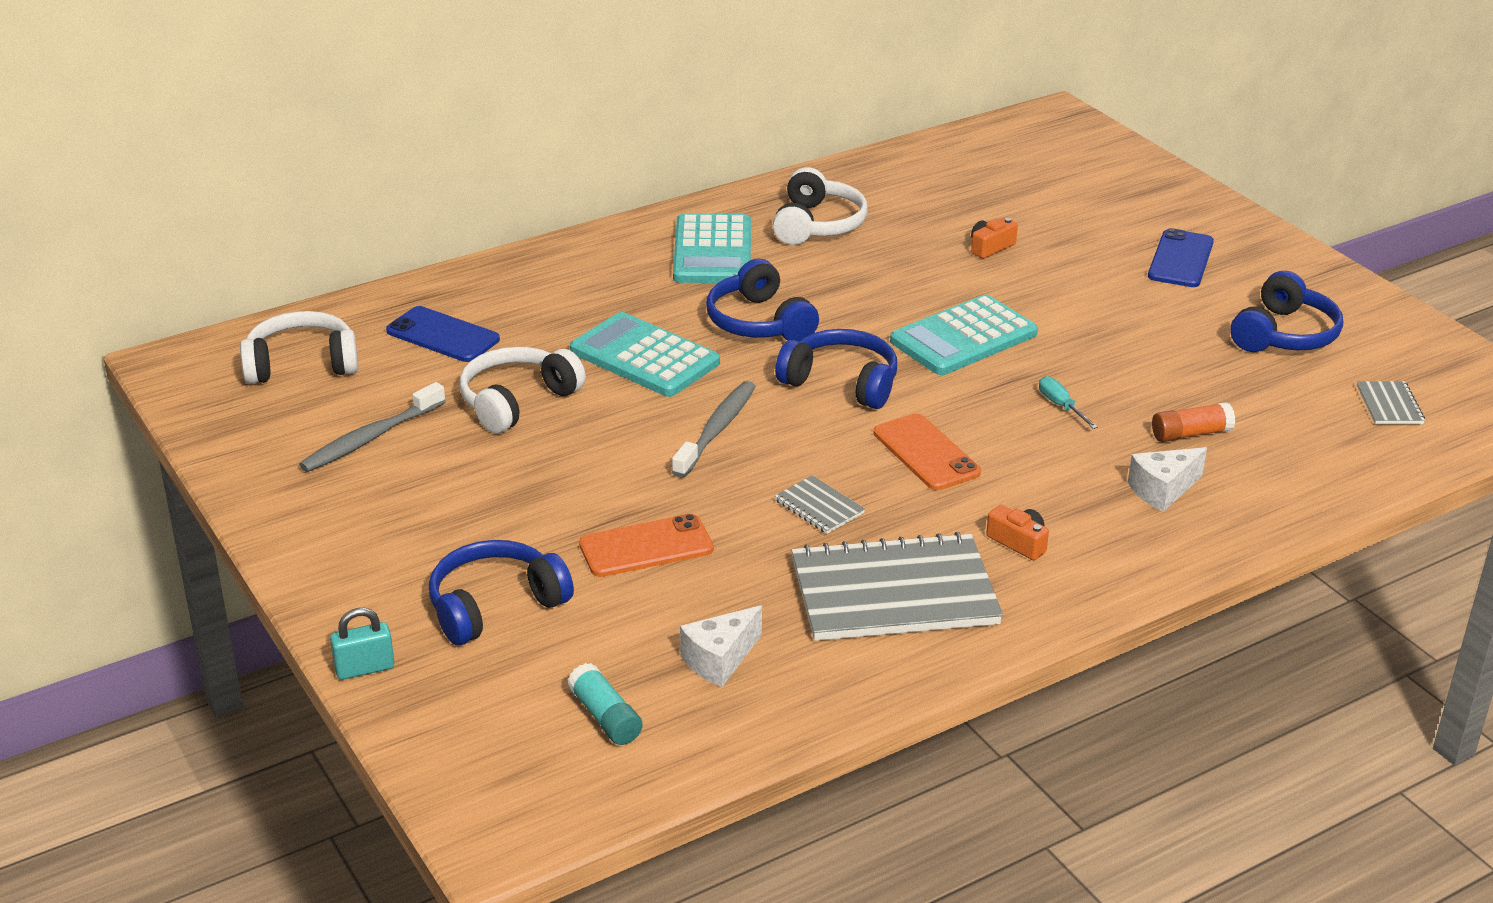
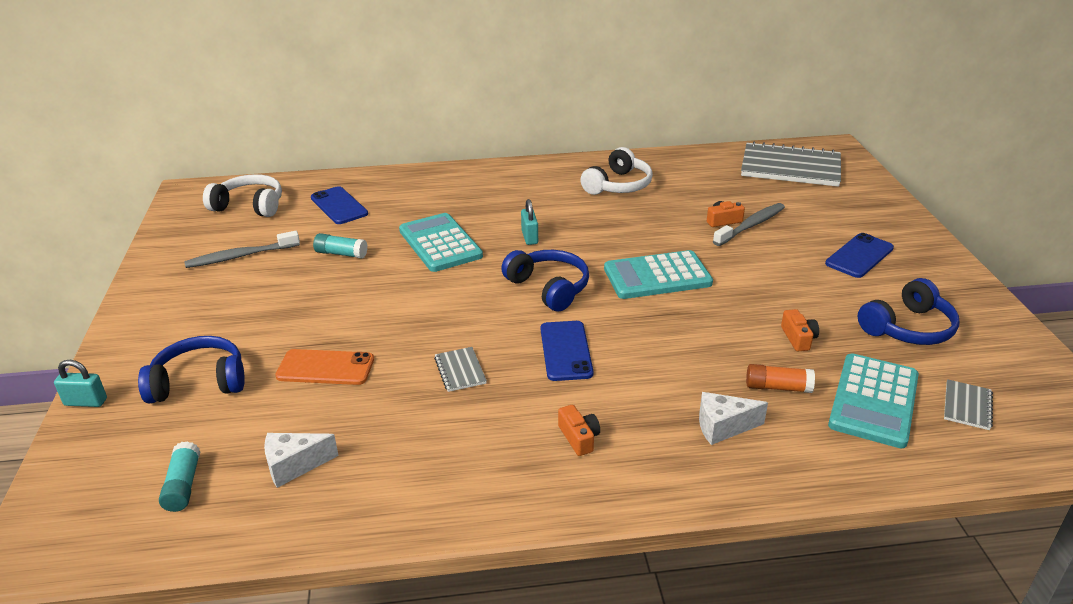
camera: 25 degrees right, 0 degrees up
white headphones [459,347,586,433] -> turquoise glue stick [313,233,368,259]
grey toothbrush [672,381,756,478] -> grey toothbrush moved to [713,203,785,246]
turquoise calculator [673,213,751,283] -> turquoise calculator moved to [828,353,919,448]
blue headphones [706,259,819,341] -> turquoise padlock [521,199,538,245]
grey notebook [791,532,1003,641] -> grey notebook moved to [741,141,841,187]
orange phone [874,413,981,490] -> blue phone [540,321,593,381]
turquoise screwdriver [1039,376,1098,429] -> none
none -> orange camera [781,309,819,351]

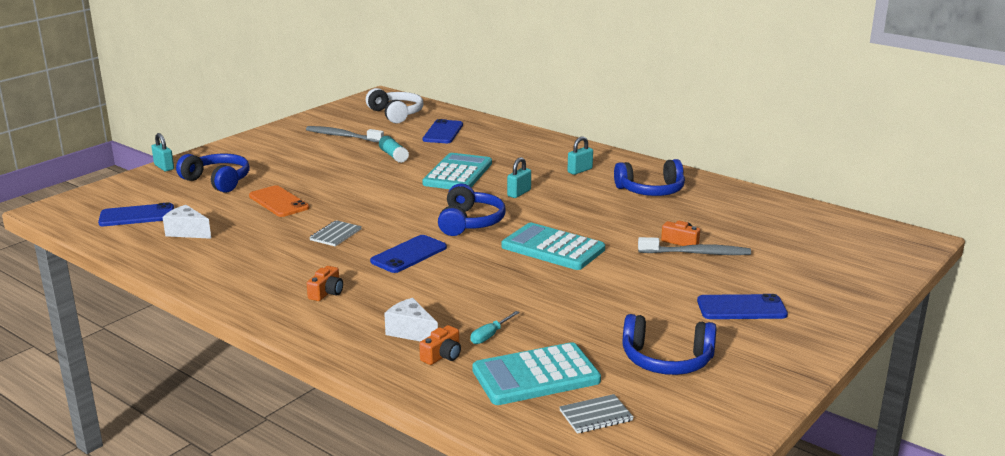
camera: 45 degrees right, 10 degrees down
turquoise glue stick [159,441,200,512] -> blue phone [98,202,174,226]
white headphones [580,147,653,195] -> blue headphones [614,159,685,196]
grey notebook [741,141,841,187] -> none
orange glue stick [746,364,815,393] -> turquoise screwdriver [470,311,520,344]
orange camera [781,309,819,351] -> orange camera moved to [419,325,461,365]
none -> turquoise padlock [567,136,593,175]

